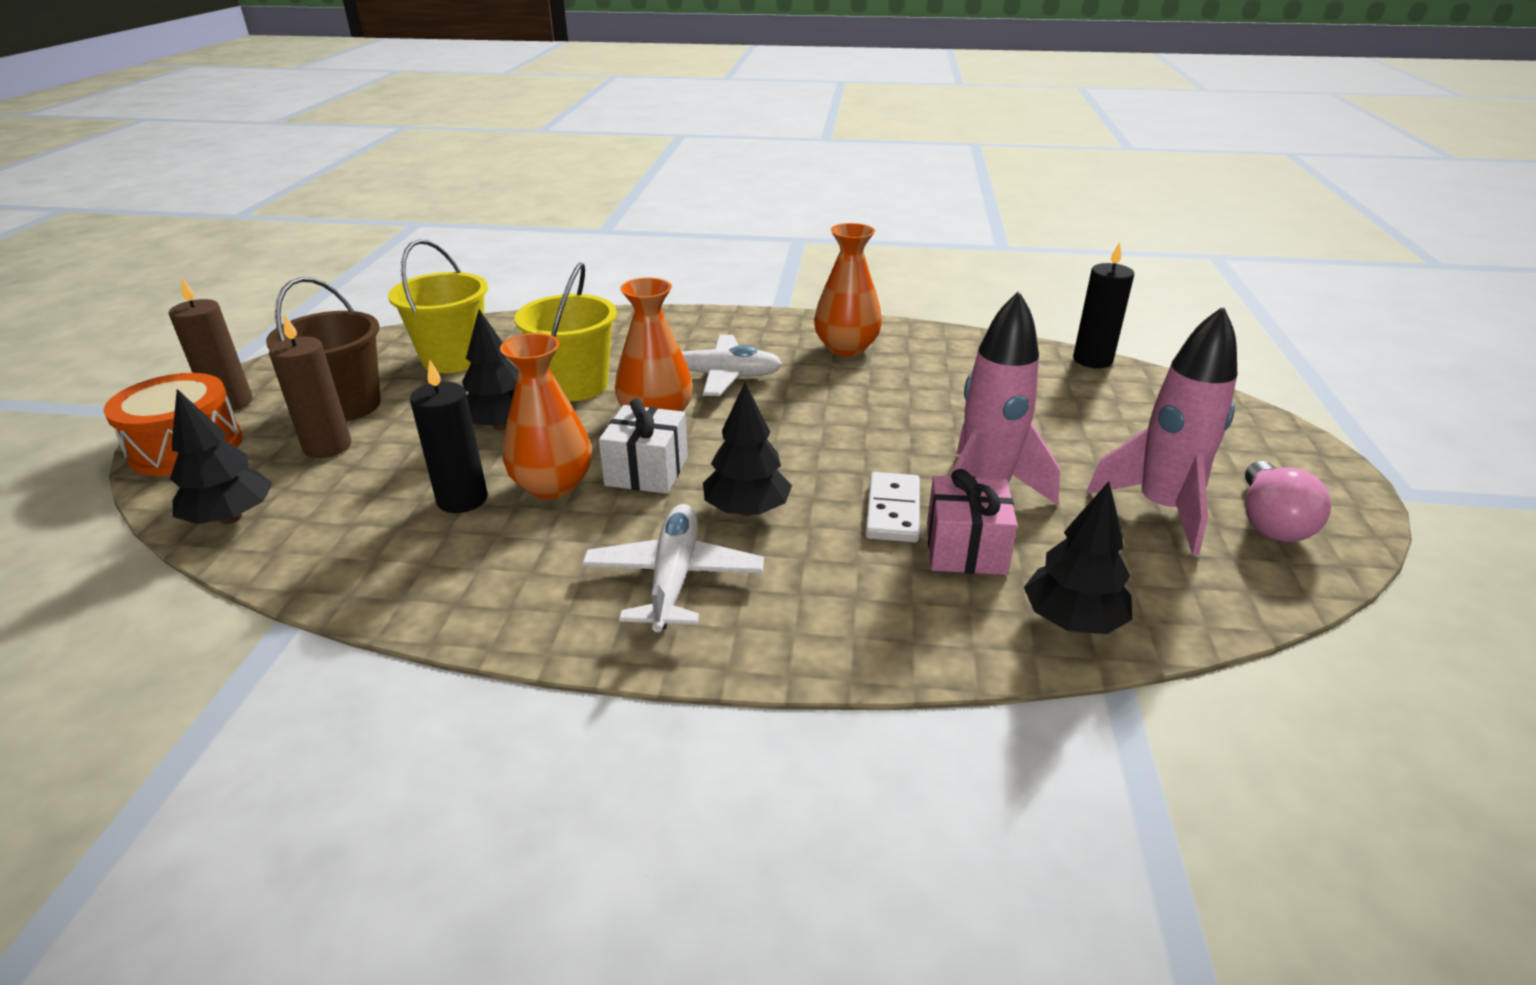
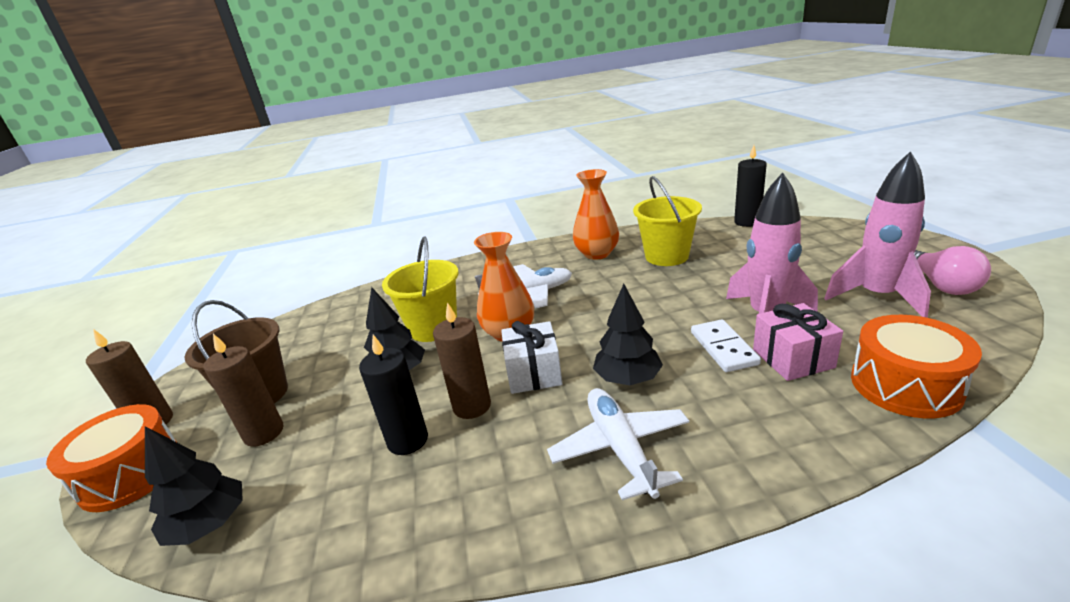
camera: 15 degrees left, 5 degrees down
yellow bucket [388,239,488,373] -> yellow bucket moved to [633,176,702,266]
orange vase [500,333,592,499] -> brown candle [433,302,491,419]
black tree [1024,481,1132,634] -> orange drum [851,315,982,418]

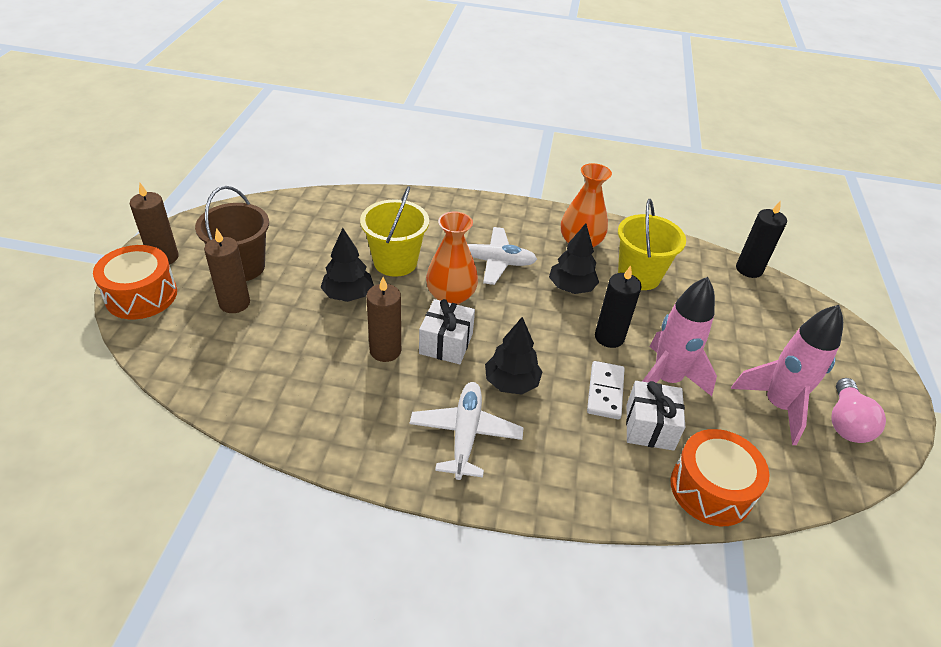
camera: 15 degrees right, 15 degrees up
black tree [145,426,243,546] -> black tree moved to [549,223,599,294]
black candle [359,335,428,455] -> black candle moved to [595,266,642,348]
pink gift [753,303,843,381] -> white gift [626,381,685,451]

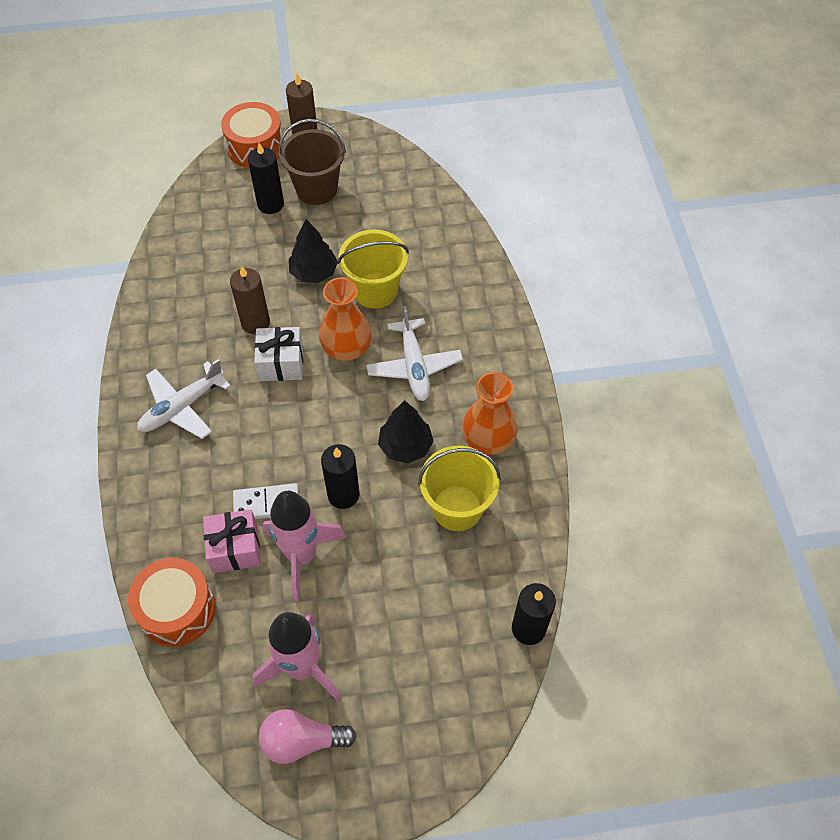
camera: 75 degrees right, 15 degrees up
brown candle [204,228,250,313] -> black candle [248,143,284,214]
white plane [410,382,524,480] -> white plane turned 150 degrees clockwise [137,359,231,439]
black tree [485,317,542,395] -> none
white gift [626,381,685,451] -> pink gift [203,509,261,573]

